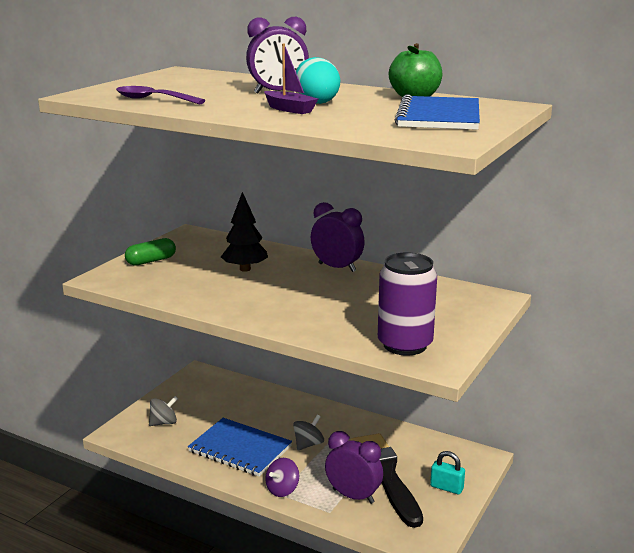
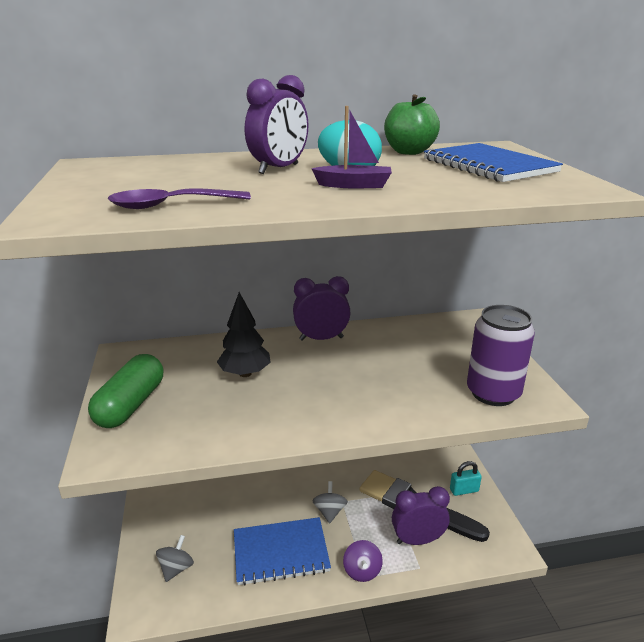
camera: 40 degrees left, 5 degrees up
green capsule [125,238,176,266] -> green capsule [88,354,163,428], size x1.51

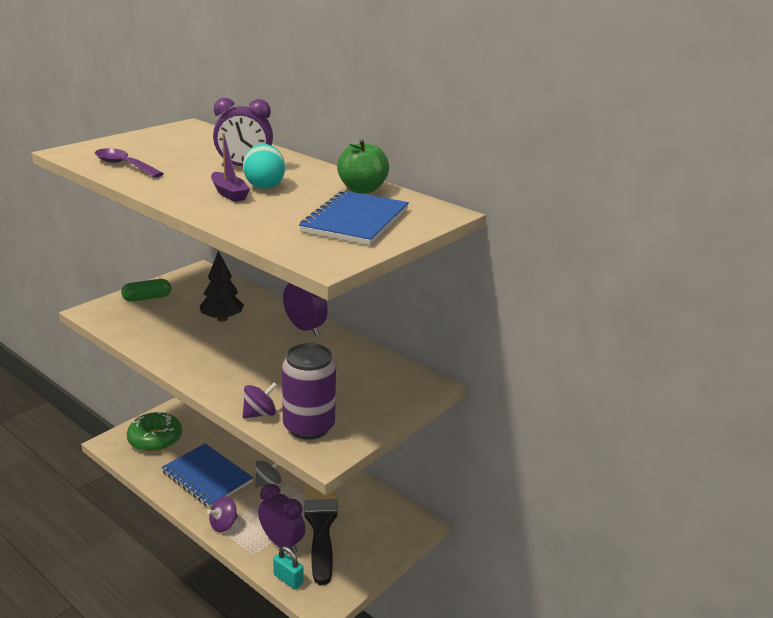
camera: 50 degrees right, 0 degrees up
green capsule [88,354,163,428] -> green capsule [121,279,171,302], size x0.66
grey spinning top [156,535,194,582] -> green donut [127,412,182,452]
turquoise padlock [450,461,482,496] -> turquoise padlock moved to [273,546,303,589]
none -> purple spinning top [242,382,278,419]

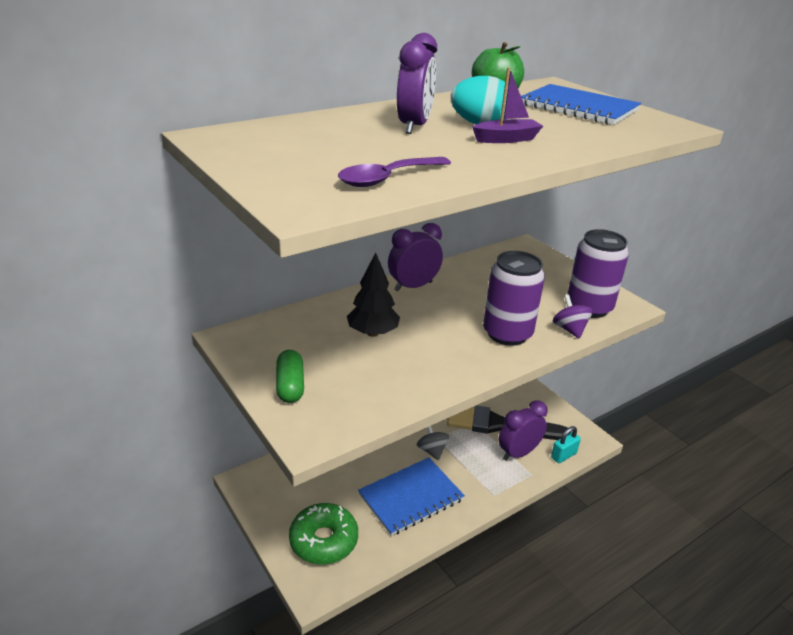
camera: 75 degrees left, 5 degrees up
purple spinning top [207,496,238,532] -> none
none -> purple can [483,251,545,346]

